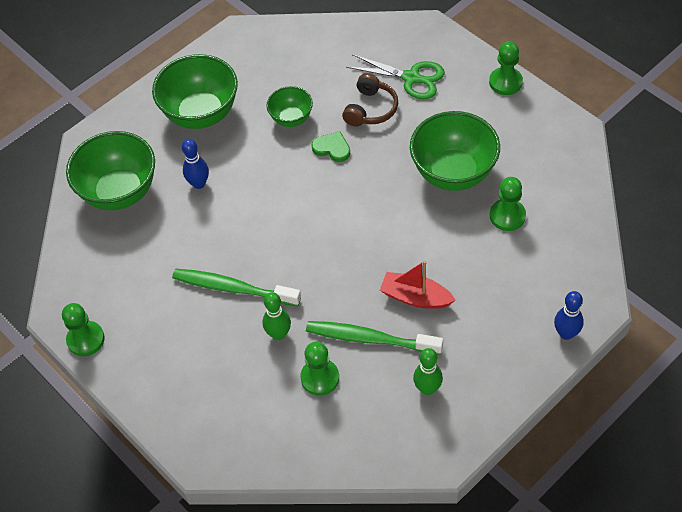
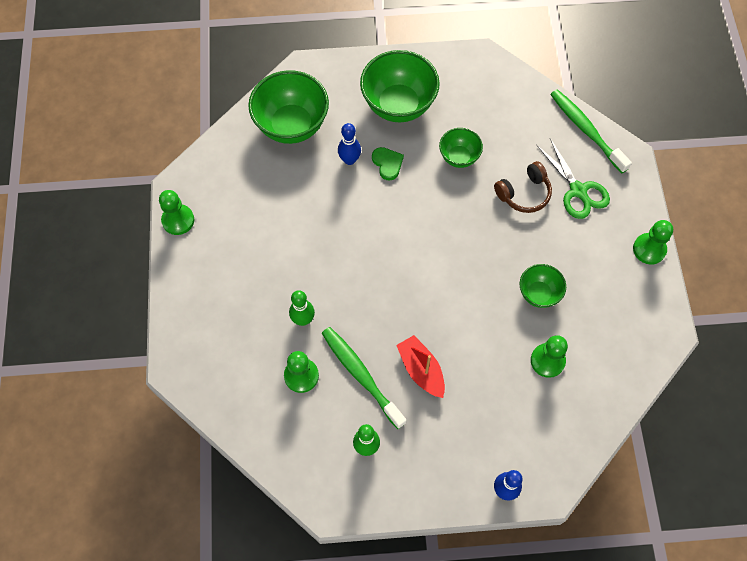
camera: 35 degrees right, 10 degrees up
green toothbrush [172,269,301,306] -> green toothbrush moved to [550,89,632,173]
green heart [311,131,350,162] -> green heart moved to [372,147,404,180]
green bowl [410,111,500,191] -> green bowl [520,264,566,308], size x0.54

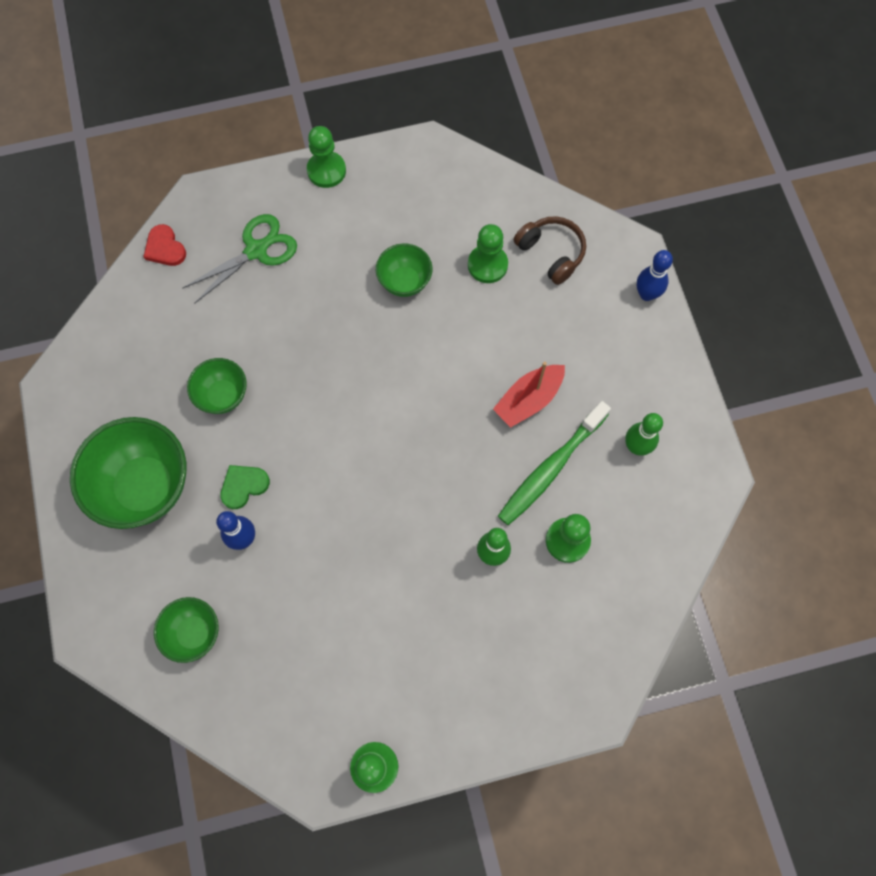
camera: 100 degrees left, 5 degrees up
green bowl [248,70,329,144] -> green bowl [154,597,219,663], size x0.54
brown headphones [494,161,552,213] -> brown headphones moved to [514,216,586,285]
green toothbrush [550,89,632,173] -> red heart [143,224,186,266]

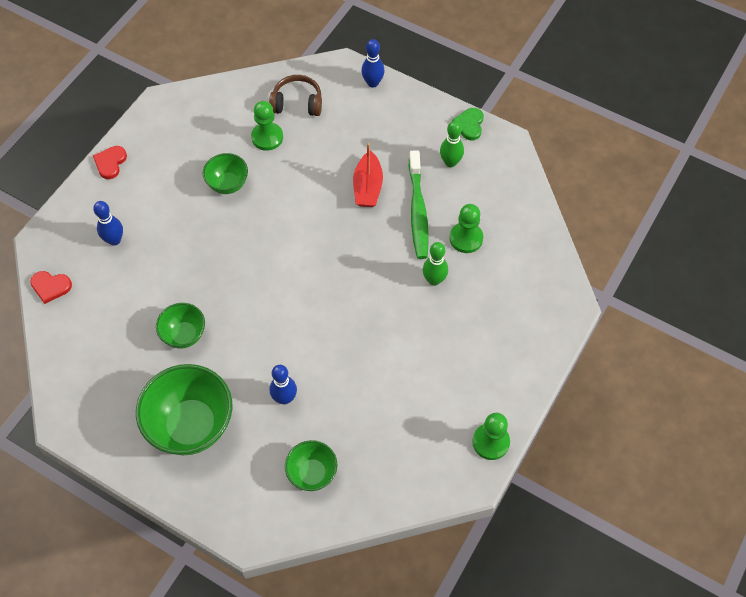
camera: 45 degrees left, 10 degrees down
green scissors [182,214,297,304] -> blue bowling pin [93,201,123,246]
green heart [220,465,270,509] -> green heart moved to [452,108,484,140]
green pawn [307,126,346,188] -> red heart [93,146,127,179]

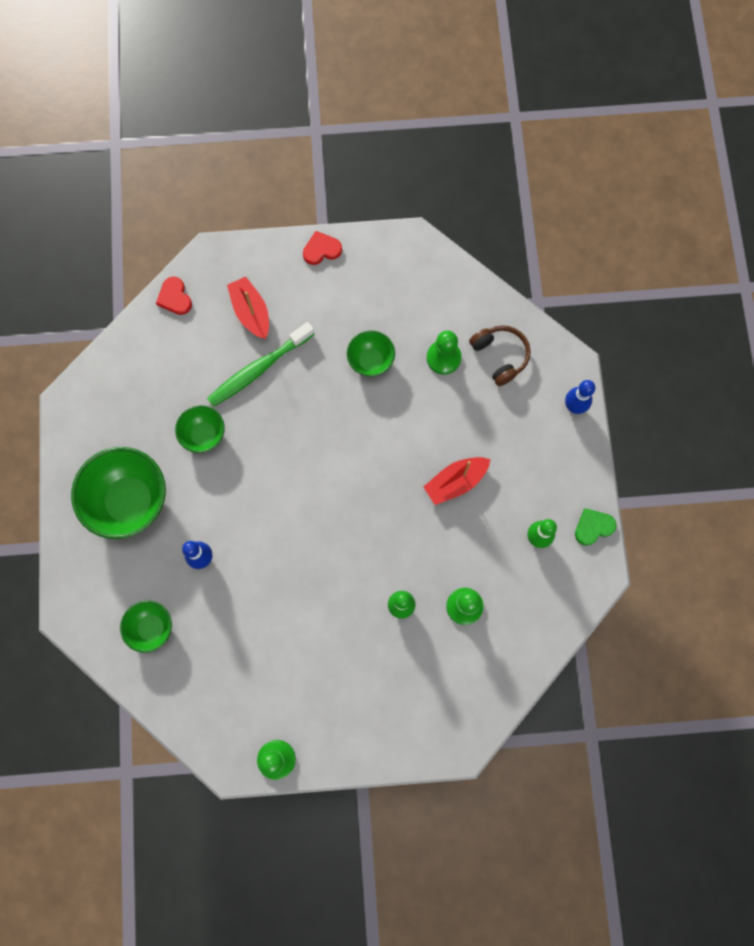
camera: 55 degrees right, 15 degrees up
blue bowling pin [93,201,123,246] -> red boat [227,277,269,339]
green toothbrush [409,150,429,259] -> green toothbrush moved to [207,322,314,407]

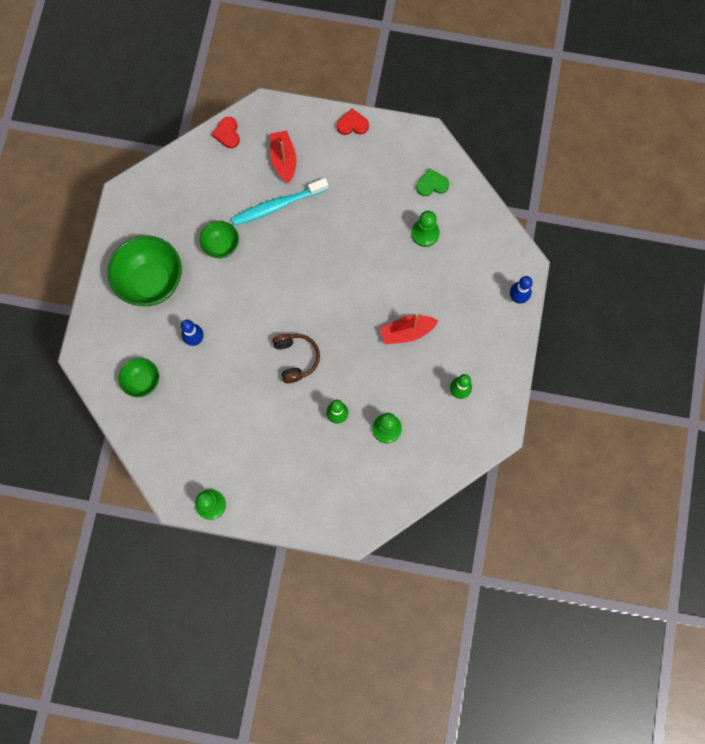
camera: 15 degrees right, 0 degrees up
green toothbrush [207,322,314,407] -> turquoise toothbrush [232,178,329,226]
green bowl [347,331,395,377] -> none
brown headphones [469,325,531,386] -> brown headphones moved to [273,334,320,383]
green heart [575,508,617,546] -> green heart moved to [416,168,449,196]

